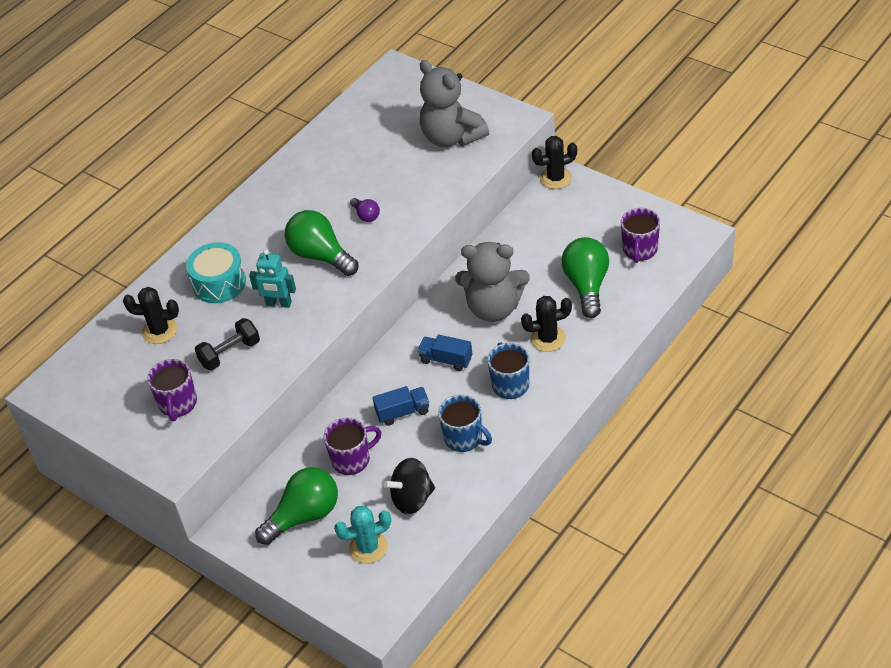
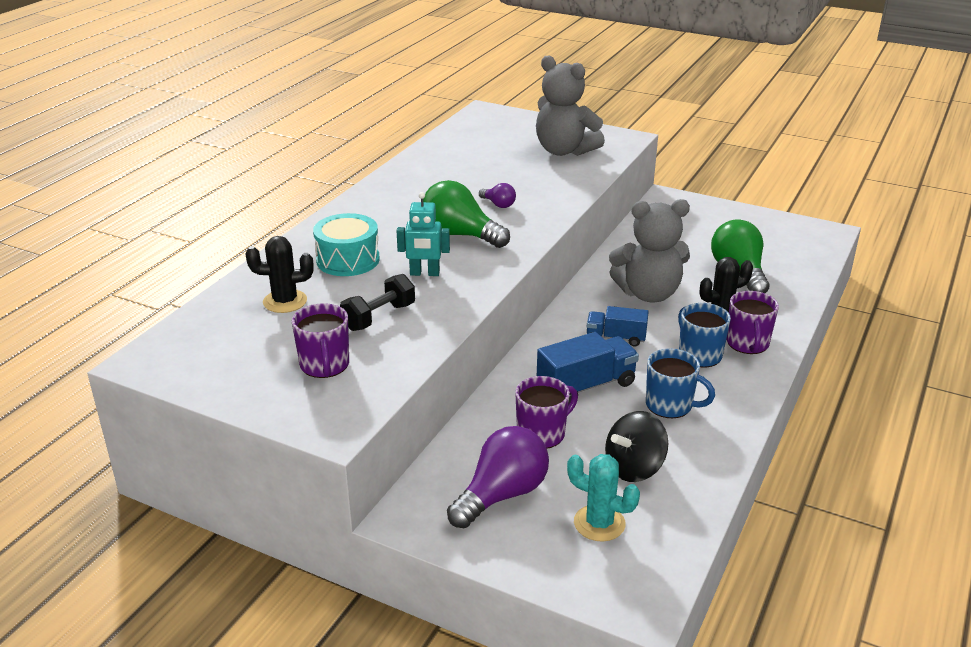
camera: 15 degrees left, 15 degrees down
green light bulb [255,467,338,545] -> purple light bulb [447,426,549,528]
turquoise cactus [334,506,391,564] -> turquoise cactus turned 60 degrees clockwise [567,454,640,542]
blue truck [373,386,429,426] -> blue truck [537,332,639,405], size x1.55
black cactus [532,136,577,189] -> none
purple mug [621,208,660,263] -> purple mug moved to [727,291,779,354]

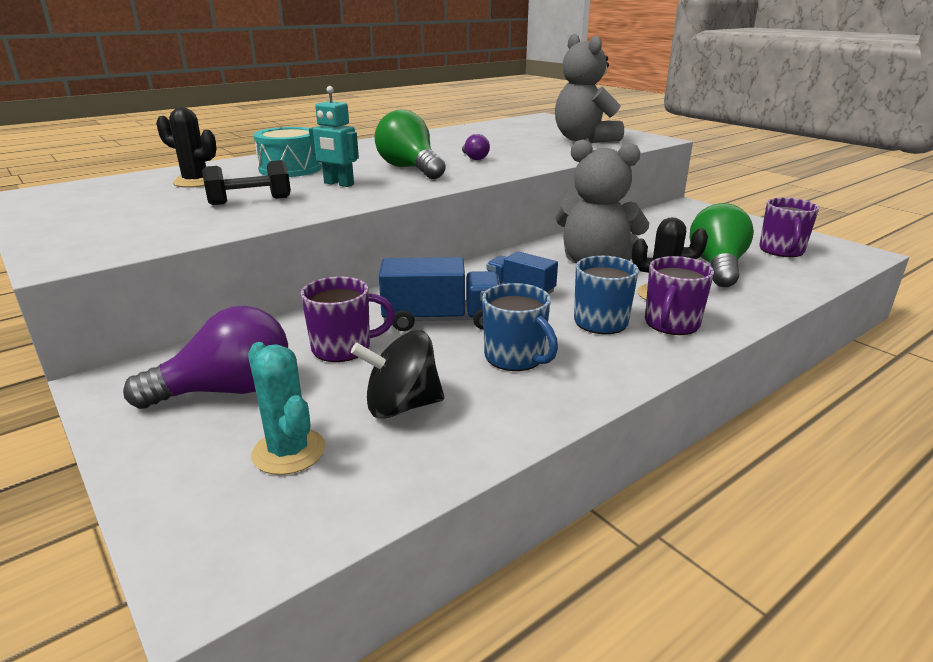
camera: 25 degrees right, 5 degrees down
purple mug [292,303,349,378] -> purple mug moved to [759,197,819,257]

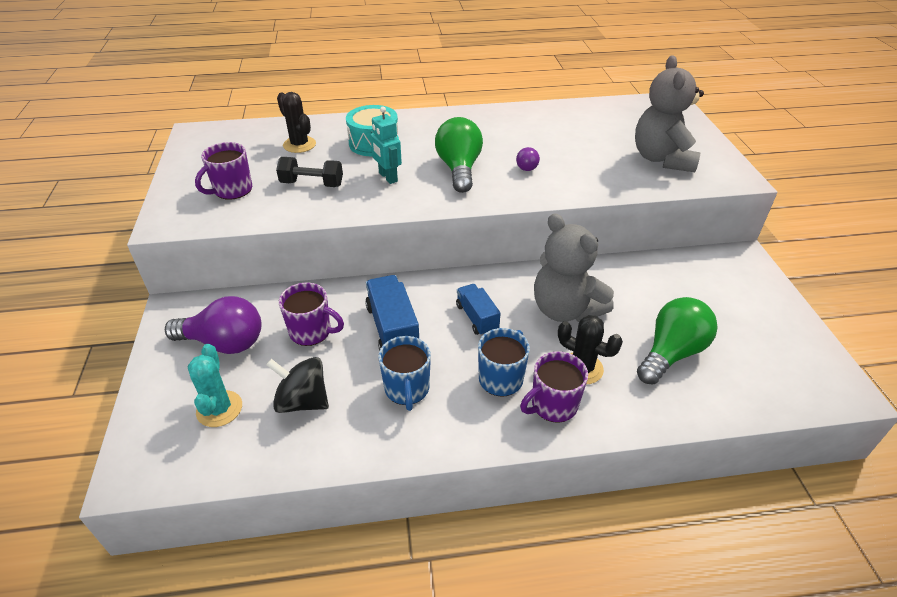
camera: 30 degrees right, 15 degrees up
blue truck [379,257,500,331] -> blue truck turned 135 degrees counterclockwise [365,275,420,351]
purple mug [759,197,819,257] -> purple mug moved to [195,142,252,200]

